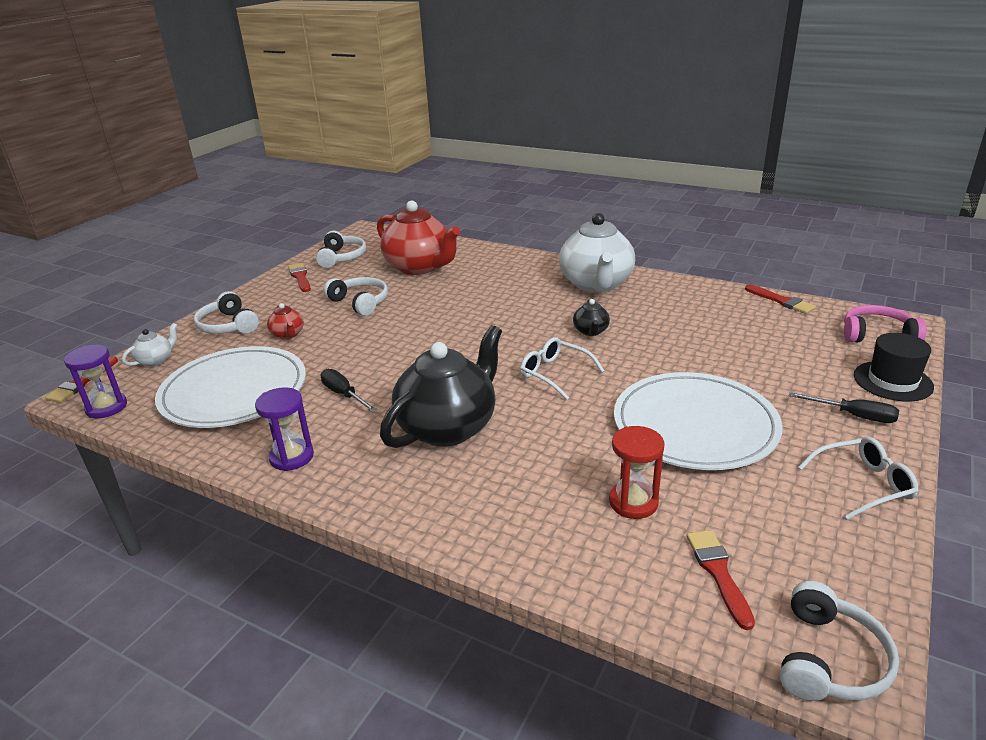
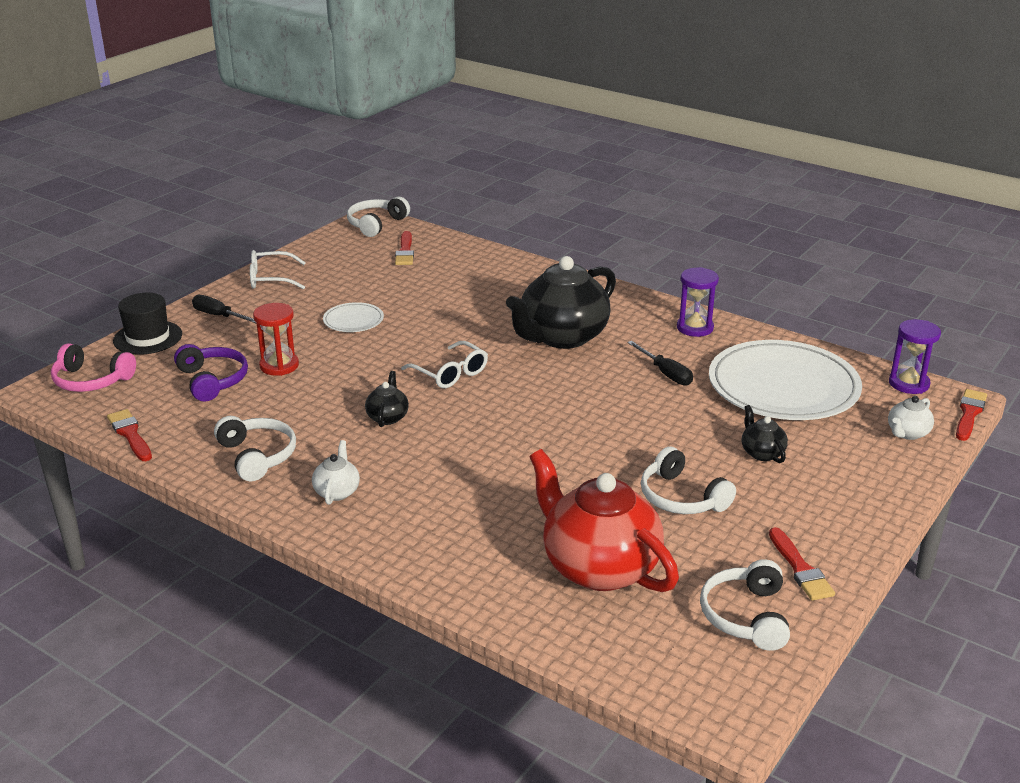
camera: 175 degrees left, 0 degrees up
white headphones [194,291,259,334] -> white headphones moved to [214,416,296,481]
red teapot [267,303,304,339] -> black teapot [742,405,788,463]
white teapot [559,213,635,293] -> white teapot [312,440,360,505], size x0.43
red hourglass [609,426,665,519] -> red hourglass moved to [253,303,299,376]
white plate [614,372,783,470] -> white plate [323,302,384,332], size x0.44
none -> purple headphones [174,344,248,402]

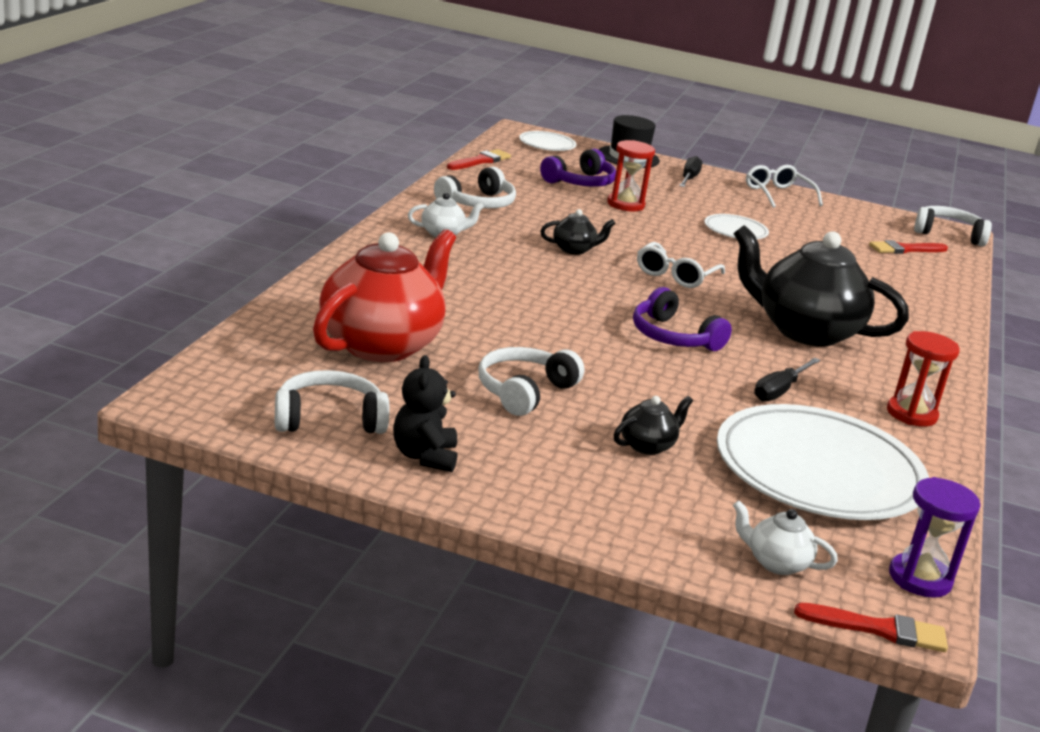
camera: 70 degrees right, 5 degrees down
pink headphones [51,343,136,392] -> white plate [519,131,576,151]
purple hourglass [677,267,719,337] -> red hourglass [887,331,960,427]
red brush [769,527,835,601] -> black teddy bear [393,355,457,472]
none -> purple headphones [633,287,732,351]

